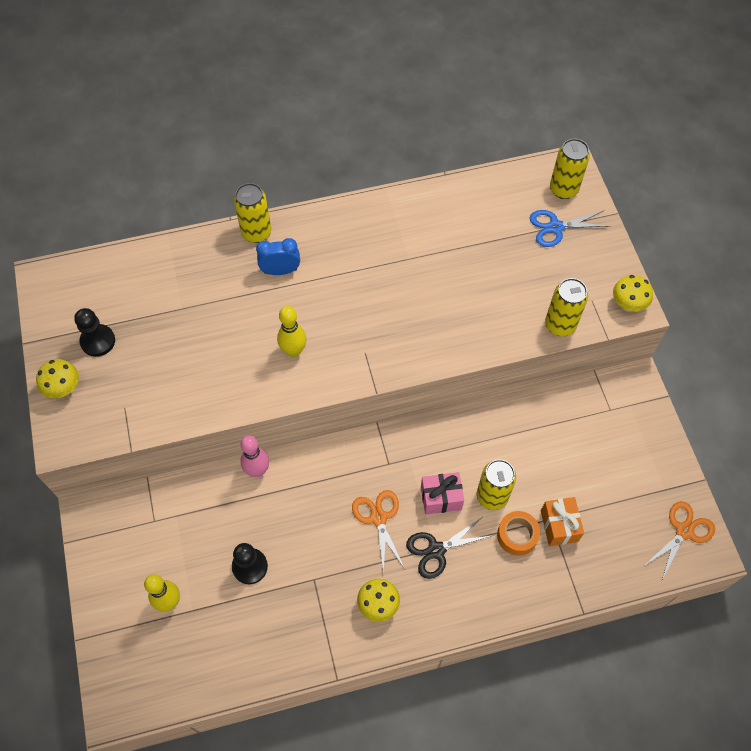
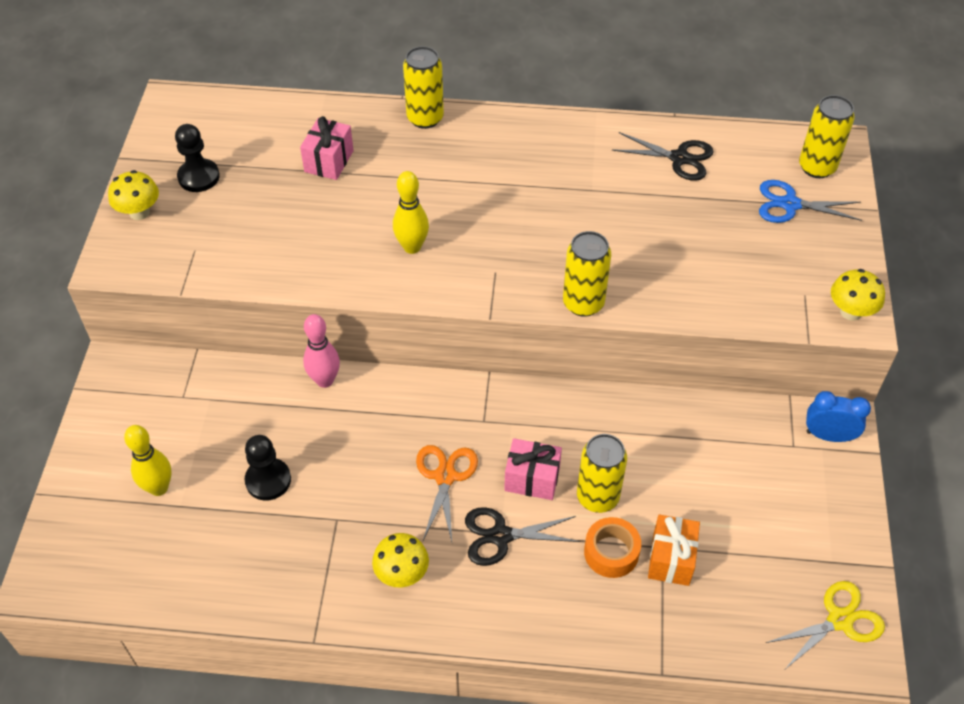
camera: 20 degrees right, 10 degrees down
blue clock [256,238,300,275] -> blue clock moved to [806,391,871,442]
yellow can [545,278,588,337] -> yellow can moved to [563,231,611,317]
orange scissors [645,501,715,580] -> yellow scissors [766,581,885,669]
none -> pink gift [300,116,354,180]
none -> black scissors [612,132,714,181]

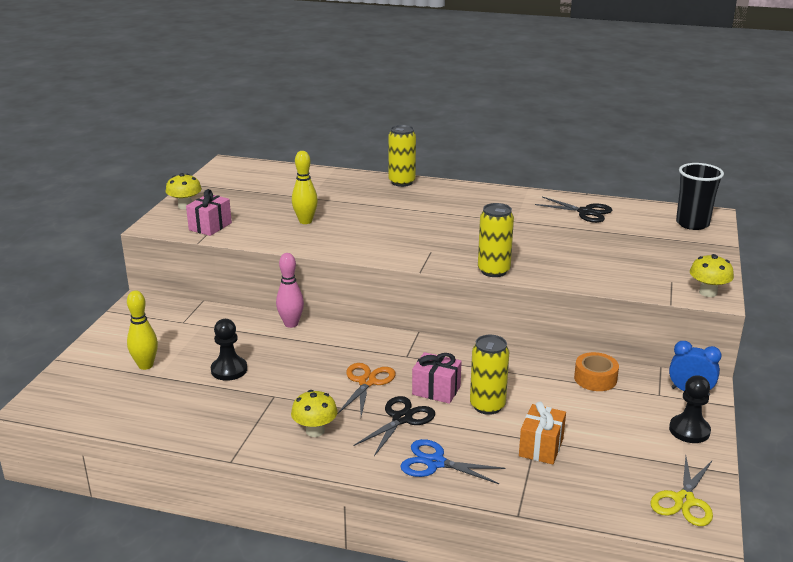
camera: 10 degrees right, 25 degrees down
black pawn [175,124,220,192] -> black pawn moved to [669,375,711,443]
pink gift [300,116,354,180] -> pink gift moved to [186,189,232,236]
yellow bowling pin [393,171,429,254] -> yellow bowling pin moved to [292,151,318,224]
black scissors [465,507,580,566] -> black scissors turned 120 degrees clockwise [354,396,435,456]
orange tape [584,517,641,578] -> orange tape moved to [574,352,619,391]
blue scissors [759,180,862,223] -> blue scissors moved to [401,439,506,484]
yellow scissors [766,581,885,669] -> yellow scissors turned 135 degrees clockwise [650,457,713,526]
yellow can [799,95,855,178] -> black cup [676,163,724,230]

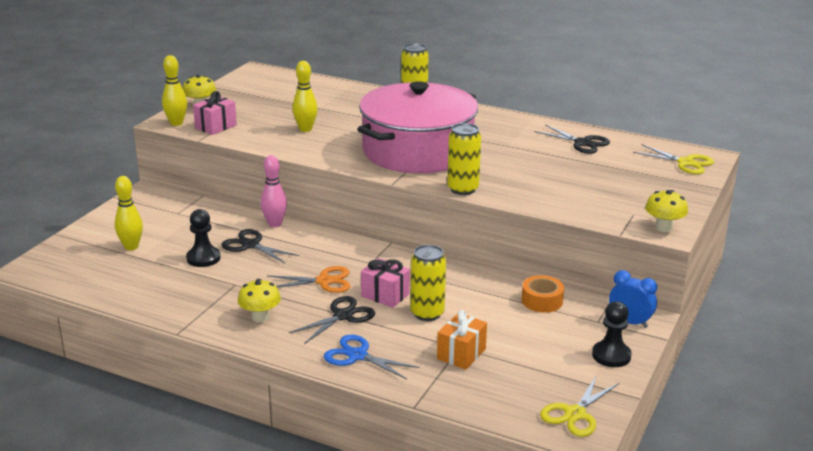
camera: 10 degrees right, 0 degrees up
orange scissors [338,363,396,416] -> orange scissors turned 60 degrees clockwise [267,266,351,293]
black cup [676,163,724,230] -> yellow scissors [633,144,714,174]
none -> yellow bowling pin [162,55,187,126]
none -> black scissors [221,229,299,264]
none -> pink pot [357,81,478,174]

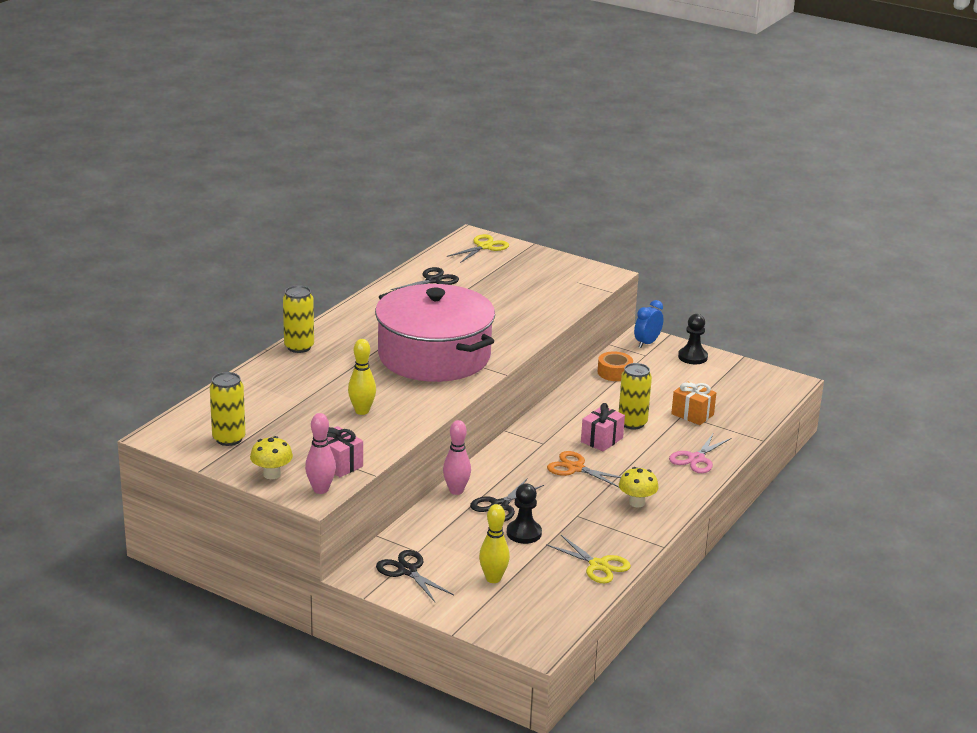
camera: 85 degrees left, 0 degrees up
yellow bowling pin [162,55,187,126] -> pink bowling pin [305,413,336,494]
orange scissors [267,266,351,293] -> orange scissors turned 60 degrees counterclockwise [547,451,621,487]
black scissors [289,296,375,344] -> black scissors moved to [376,550,454,602]
blue scissors [324,335,419,380] -> pink scissors [669,434,731,473]
yellow can [447,123,481,195] -> yellow can moved to [210,372,246,446]
yellow scissors [540,375,619,437] -> yellow scissors moved to [546,535,631,583]
yellow mushroom [645,190,688,232] -> none

